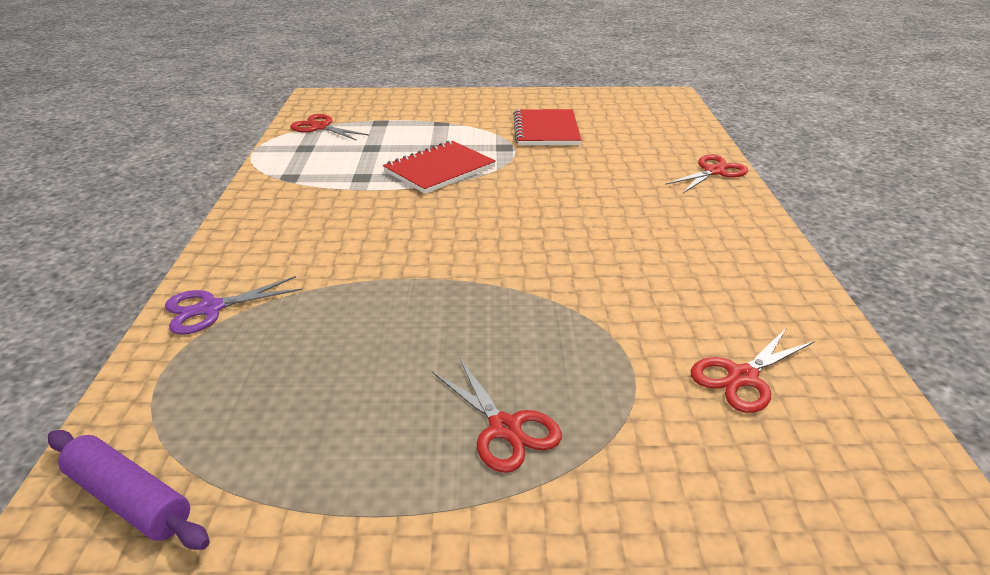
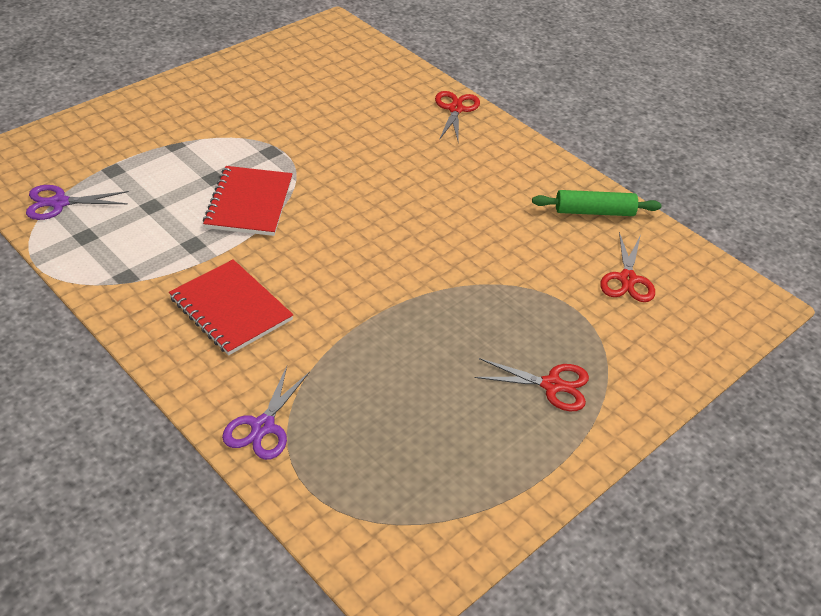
camera: 45 degrees left, 10 degrees up
purple rolling pin [48,430,210,550] -> none
red scissors [290,114,370,141] -> purple scissors [26,185,129,220]
red notebook [513,109,581,145] -> red notebook moved to [169,259,293,355]
none -> green rolling pin [532,190,661,216]

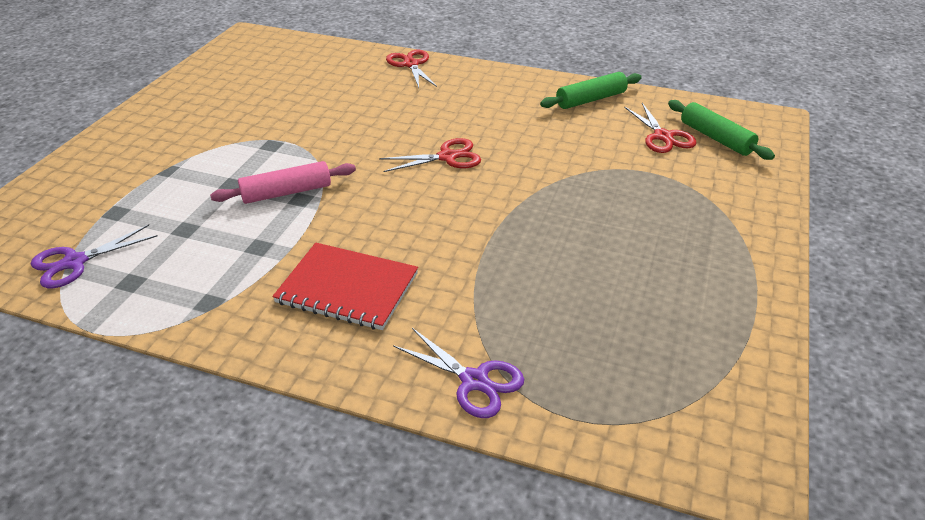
camera: 25 degrees left, 5 degrees down
red notebook [203,166,293,236] -> pink rolling pin [210,161,356,204]
purple scissors [222,366,310,460] -> purple scissors turned 45 degrees counterclockwise [393,328,524,418]
red scissors [474,358,589,411] -> red scissors moved to [379,138,481,172]
none -> green rolling pin [668,100,775,160]

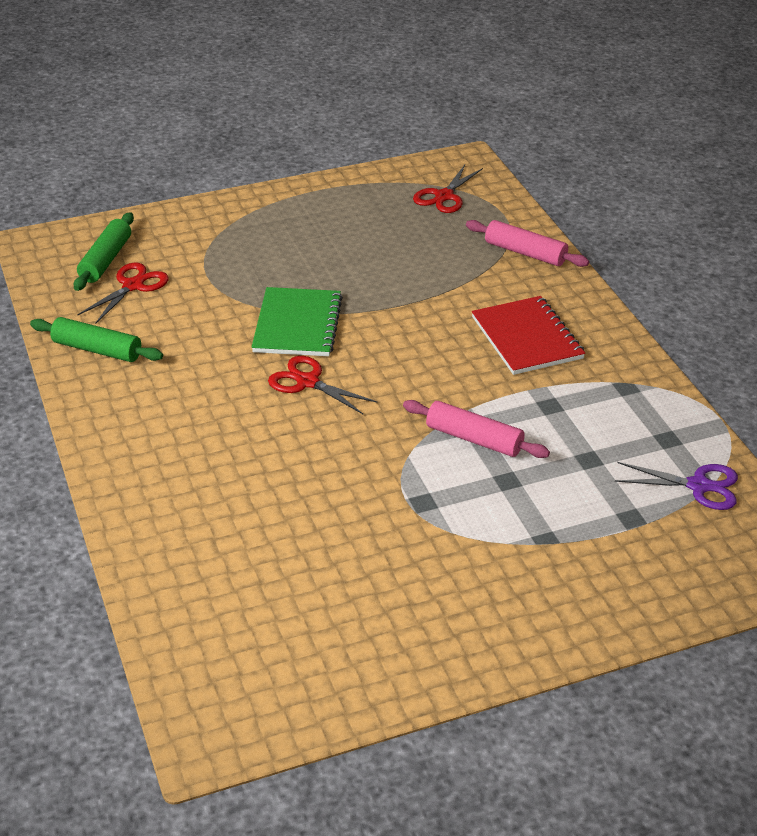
camera: 130 degrees left, 0 degrees up
red scissors [386,49,437,88] -> red scissors moved to [413,165,483,213]
purple scissors [393,328,524,418] -> pink rolling pin [466,220,589,267]
none -> green notebook [252,287,343,356]

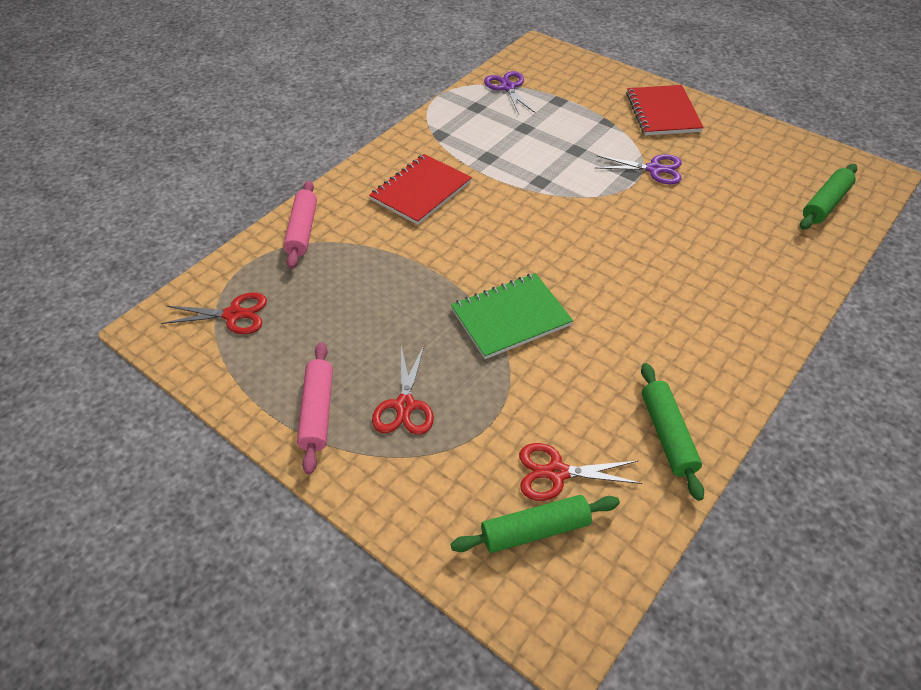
camera: 120 degrees left, 10 degrees up
red scissors [268,356,377,414] -> red scissors moved to [372,346,434,435]
pink rolling pin [403,400,550,458] -> pink rolling pin moved to [297,342,333,475]
none -> purple scissors [595,154,682,184]
none -> red notebook [626,85,704,136]
none -> green rolling pin [800,164,857,230]

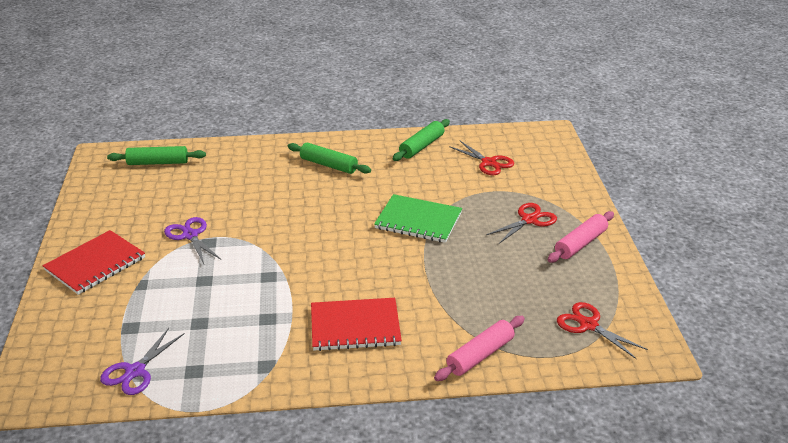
camera: 135 degrees left, 15 degrees down
green rolling pin [451,495,620,553] -> green rolling pin moved to [288,143,371,174]

